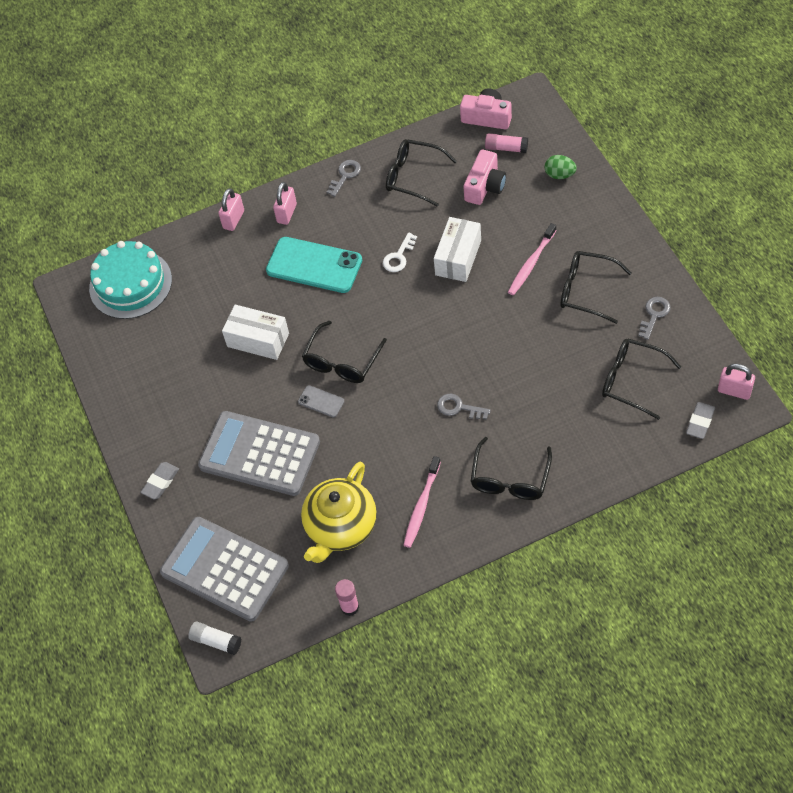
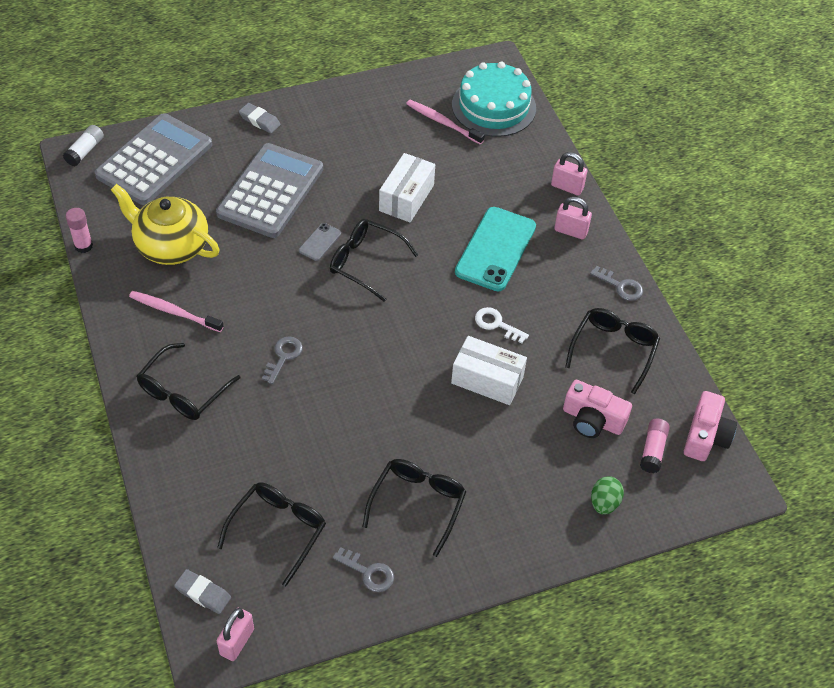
camera: 85 degrees right, 5 degrees down
black glasses [471,437,552,500] -> black glasses turned 75 degrees counterclockwise [137,343,240,420]
pink toothbrush [508,223,557,295] -> pink toothbrush moved to [406,100,485,145]

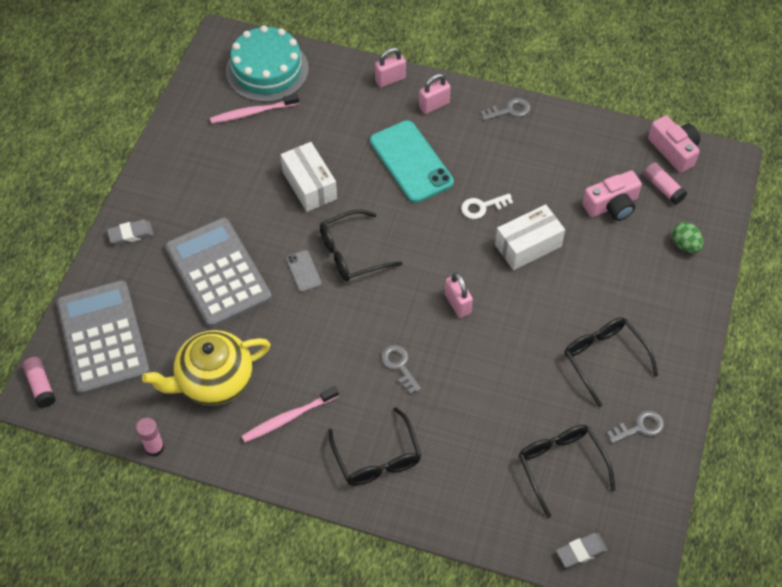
camera: 50 degrees left, 5 degrees up
white glue stick [63,125,104,166] -> pink glue stick [22,357,56,408]
pink padlock [217,608,254,661] -> pink padlock moved to [445,272,473,318]
black glasses [565,308,660,395] -> none

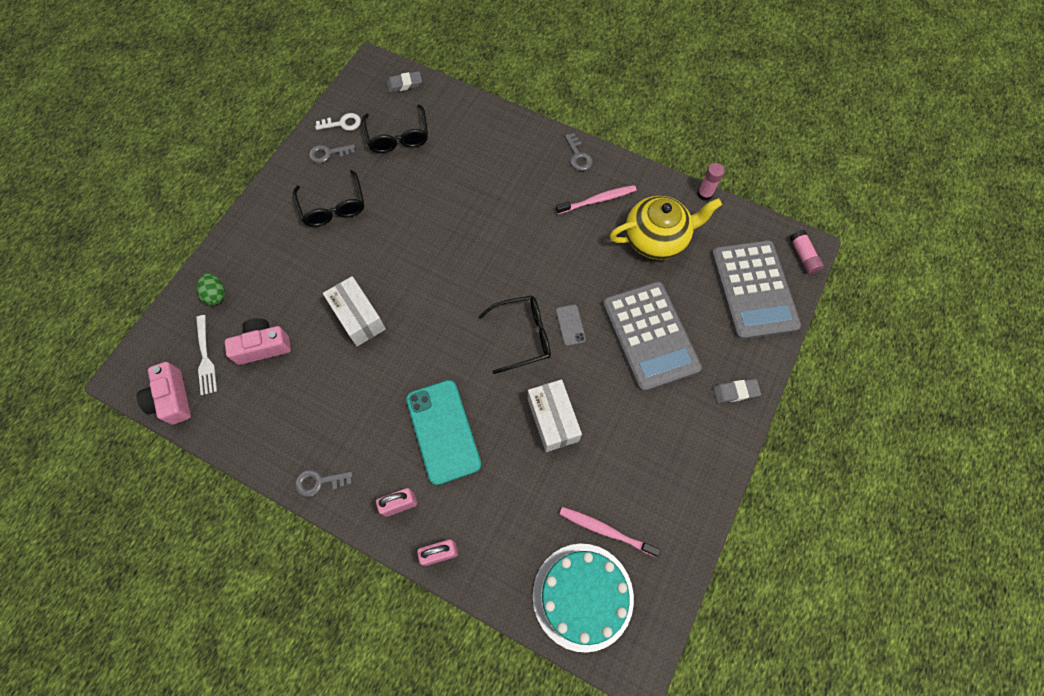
camera: 170 degrees left, 10 degrees up
pink toothbrush [210,94,299,124] -> pink toothbrush turned 150 degrees counterclockwise [559,507,661,557]
black glasses [328,407,422,486] -> none
grey key [381,345,421,394] -> grey key moved to [565,133,593,171]
pink padlock [445,272,473,318] -> none
white key [461,193,513,219] -> white key moved to [315,113,361,131]
white box [495,204,565,270] -> white box turned 75 degrees clockwise [323,276,386,346]
pink glue stick [644,162,687,205] -> white fork [196,315,217,395]

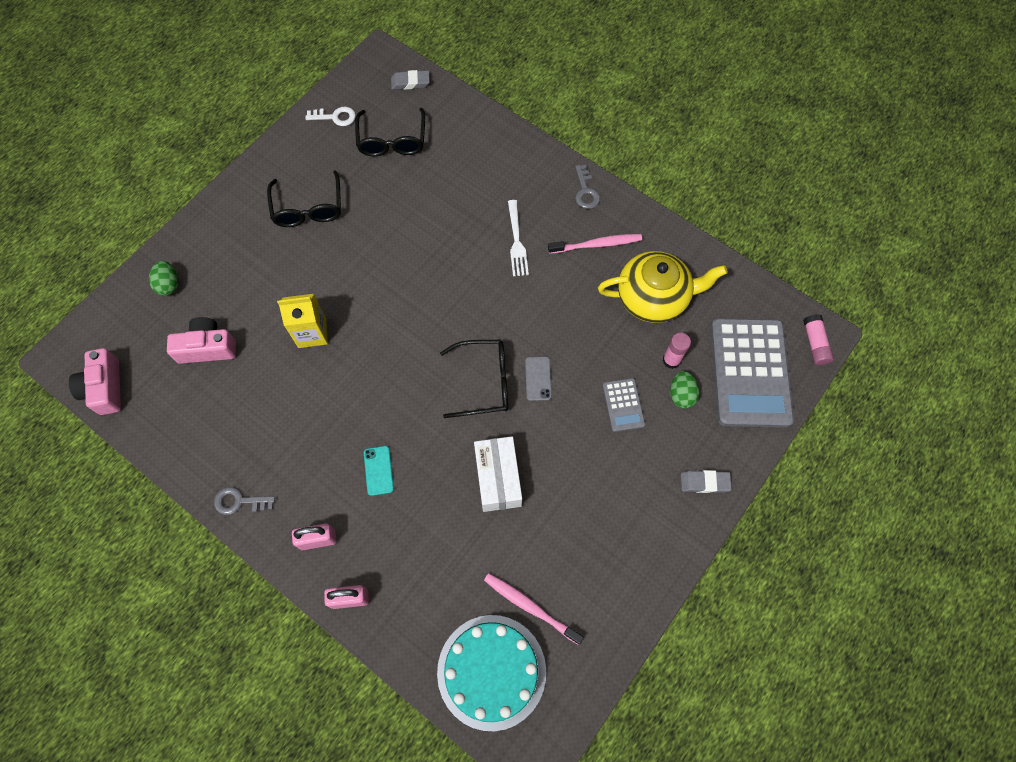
camera: 10 degrees right, 0 degrees up
white fork [196,315,217,395] -> white fork moved to [508,200,529,276]
grey key [309,144,355,163] -> none
white box [323,276,386,346] -> yellow carton [277,294,328,348]
turquoise phone [406,380,481,485] -> turquoise phone [364,446,394,496], size x0.46
grey calculator [602,282,702,392] -> grey calculator [603,378,645,432], size x0.46
pink glue stick [697,163,725,201] -> pink glue stick moved to [663,333,691,369]
none -> green egg [670,371,699,409]

